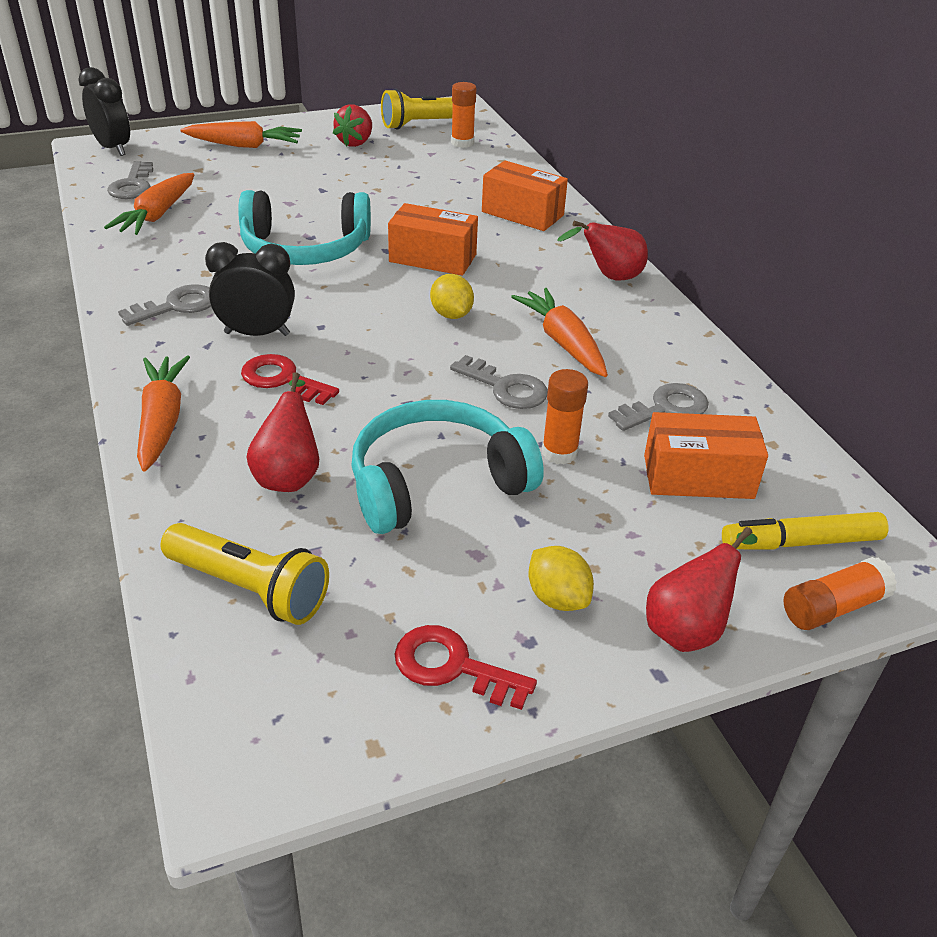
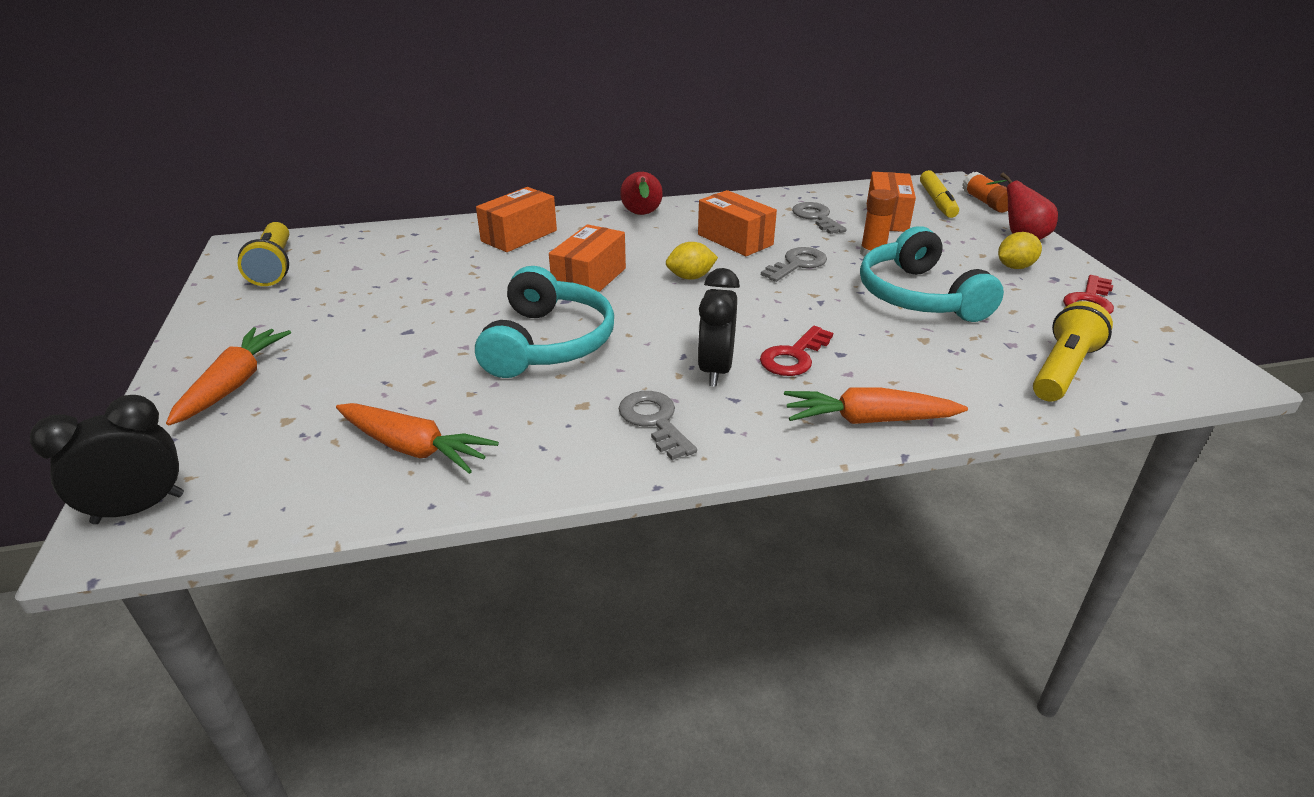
camera: 80 degrees left, 5 degrees down
grey key [107,161,153,199] -> none
red pear [247,372,319,492] -> none
red strawberry [333,104,372,147] -> none
orange glue stick [451,82,476,148] -> none
orange carrot [511,288,608,377] -> orange box [698,190,777,256]

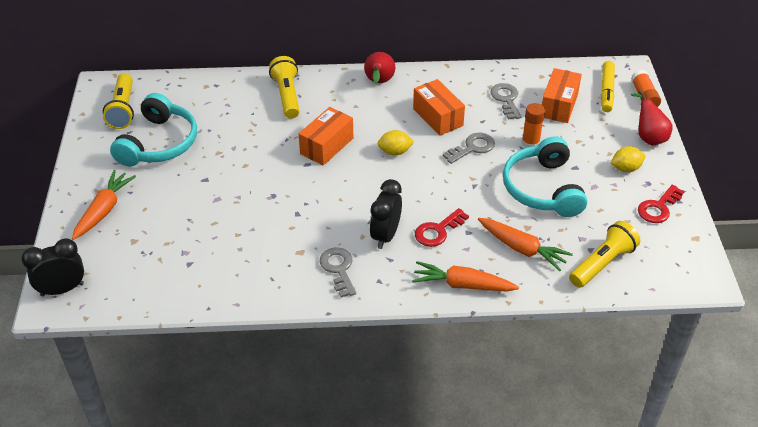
camera: 10 degrees right, 10 degrees up
orange carrot [336,403,499,474] -> orange carrot moved to [478,218,573,271]
turquoise headphones [475,266,614,378] -> turquoise headphones moved to [110,93,197,167]
orange box [476,187,557,252] -> yellow flashlight [269,56,300,119]

